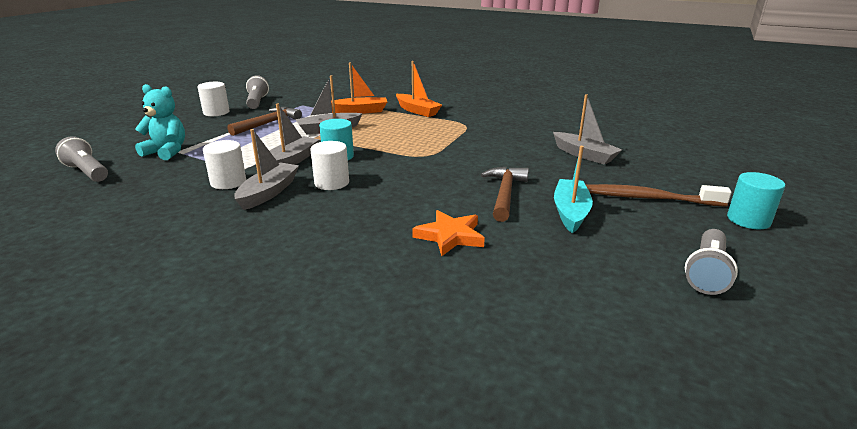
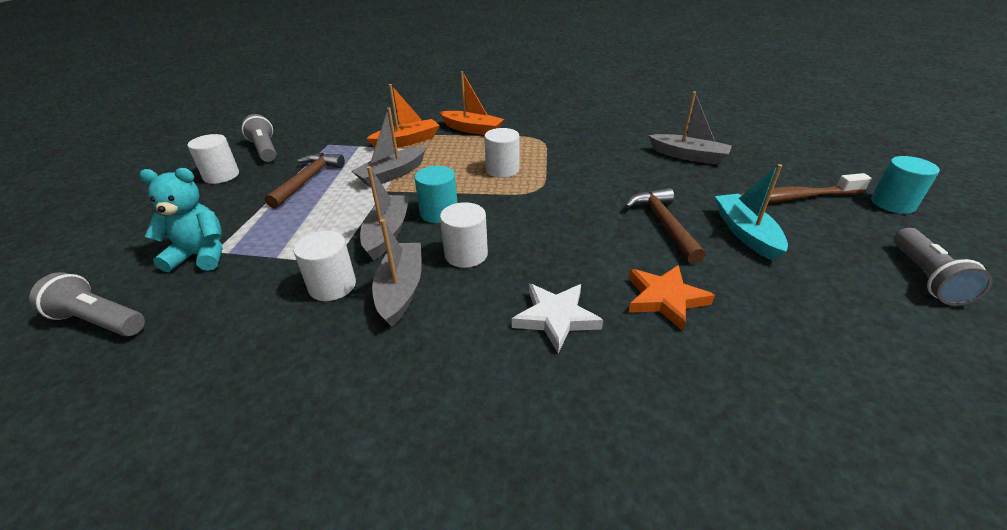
camera: 20 degrees left, 10 degrees up
none -> white cylinder [484,128,519,178]
none -> white star [512,284,603,353]

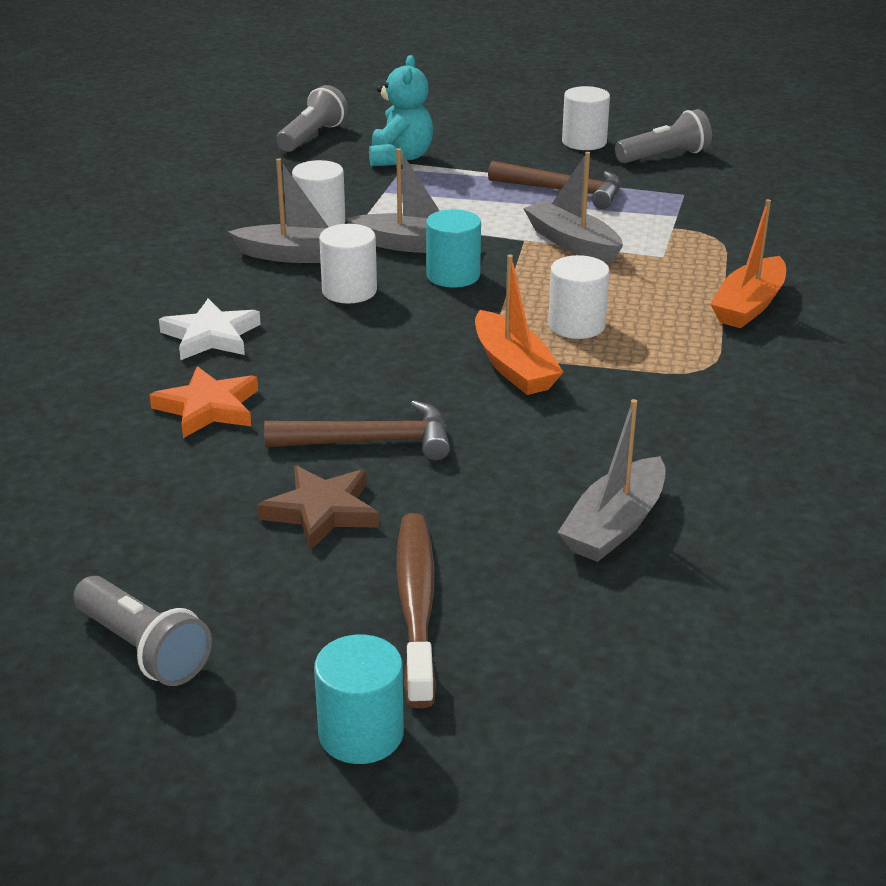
camera: 95 degrees right, 5 degrees down
orange boat [366,84,440,148] -> orange boat moved to [475,255,563,395]
turquoise boat [715,164,788,261] -> brown star [257,465,379,551]
grey flashlight [894,228,993,306] -> grey flashlight turned 150 degrees counterclockwise [73,576,212,686]

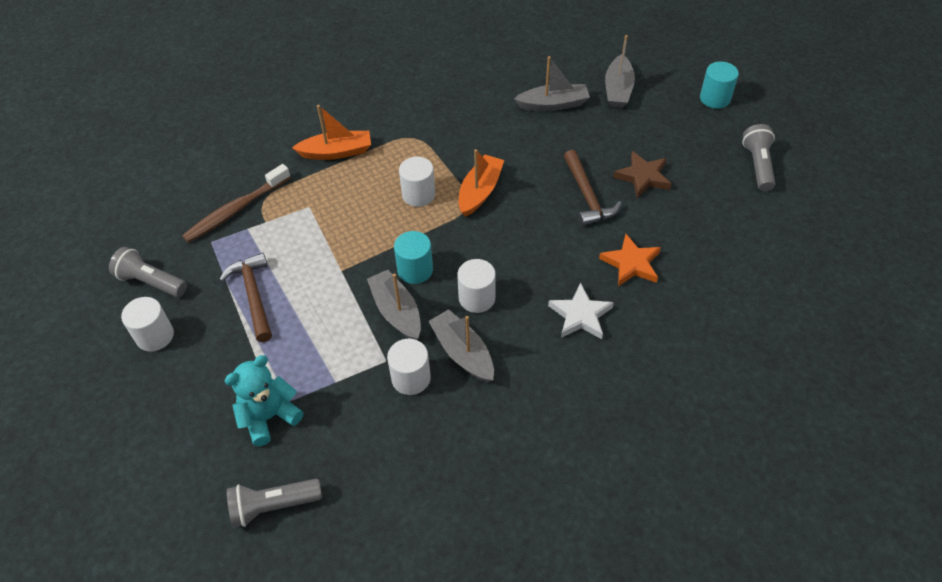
camera: 130 degrees left, 20 degrees up
brown hammer [264,400,450,461] -> brown hammer turned 150 degrees counterclockwise [564,150,622,226]
brown toothbrush [396,513,436,708] -> brown toothbrush moved to [182,164,291,243]
grey boat [523,152,623,263] -> grey boat moved to [605,35,635,108]

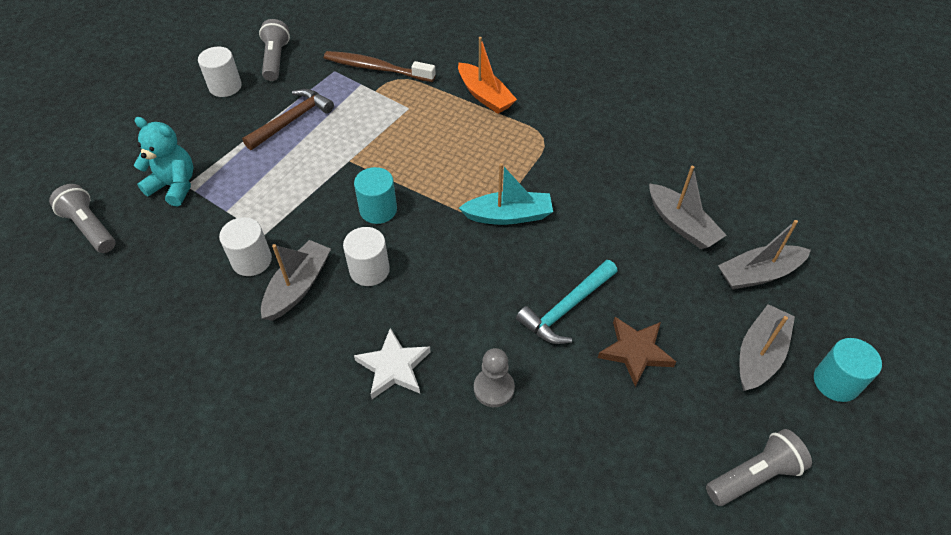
camera: 60 degrees right, 0 degrees up
grey boat [367,270,421,340] -> grey boat moved to [740,304,795,391]
white cylinder [399,157,435,207] -> none
orange boat [459,149,504,217] -> turquoise boat [459,163,553,225]
brown hammer [564,150,622,226] -> turquoise hammer [516,260,618,344]
orange star [599,234,661,286] -> grey pawn [474,348,515,407]

